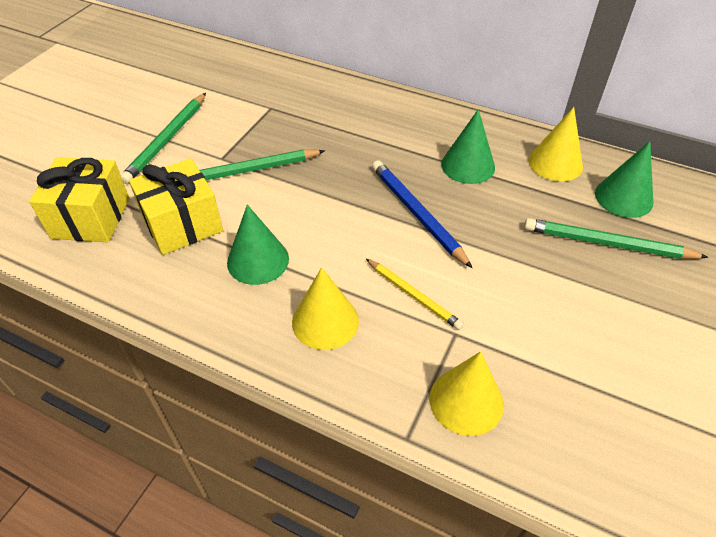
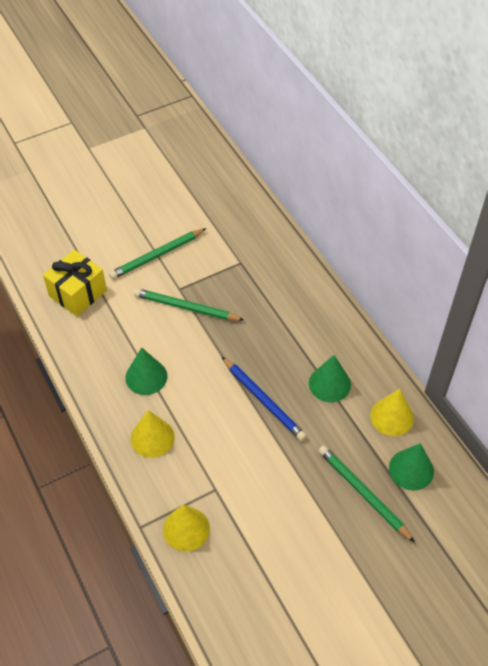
camera: 35 degrees right, 5 degrees up
yellow gift [129,158,223,255] -> none
yellow pencil [366,259,464,330] -> none
blue pencil [372,160,472,268] -> blue pencil turned 135 degrees clockwise [222,357,307,441]

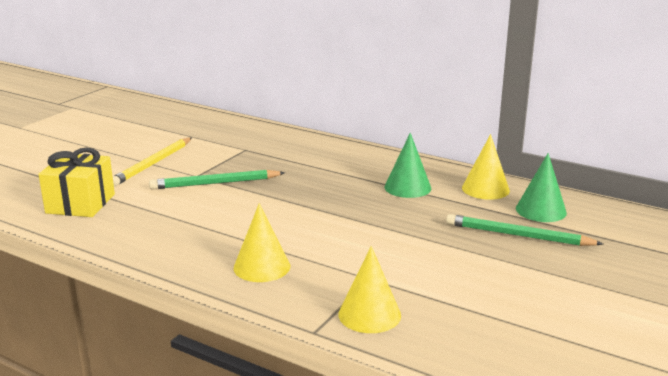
camera: 30 degrees left, 30 degrees down
green pencil [109,228,206,279] -> yellow pencil [113,137,192,186]
green cone [125,347,167,395] -> none
blue pencil [222,357,307,441] -> none

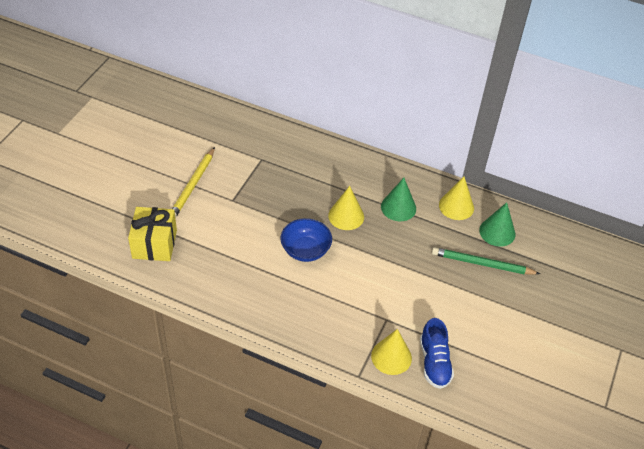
camera: 10 degrees left, 25 degrees up
green pencil [149,170,285,189] -> none
yellow cone [234,203,290,282] -> yellow cone moved to [328,186,364,230]
none -> blue bowl [280,218,332,262]
none -> blue shoe [420,318,454,389]

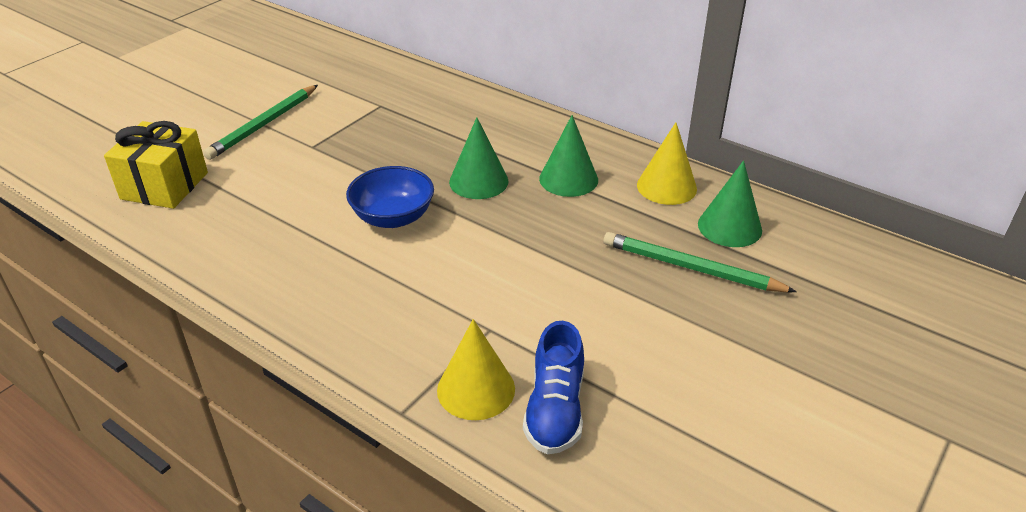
camera: 15 degrees right, 10 degrees down
yellow pencil [172,147,215,218] -> green pencil [203,85,318,160]
yellow cone [328,186,364,230] -> green cone [449,117,508,199]

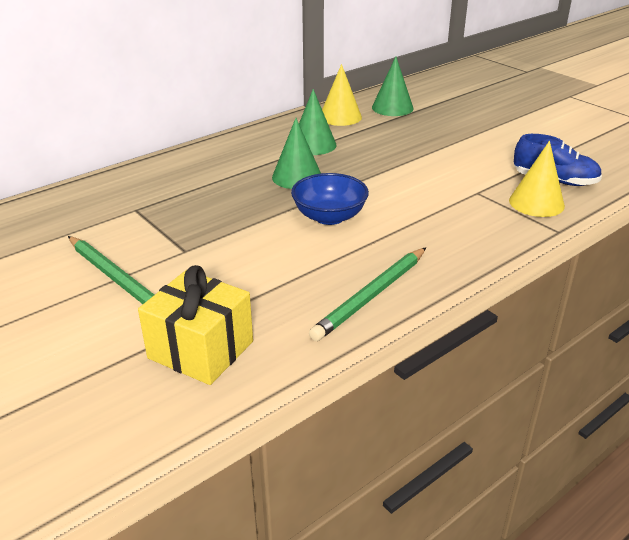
camera: 75 degrees left, 5 degrees down
green pencil [603,232,797,292] -> green pencil moved to [309,248,426,341]

